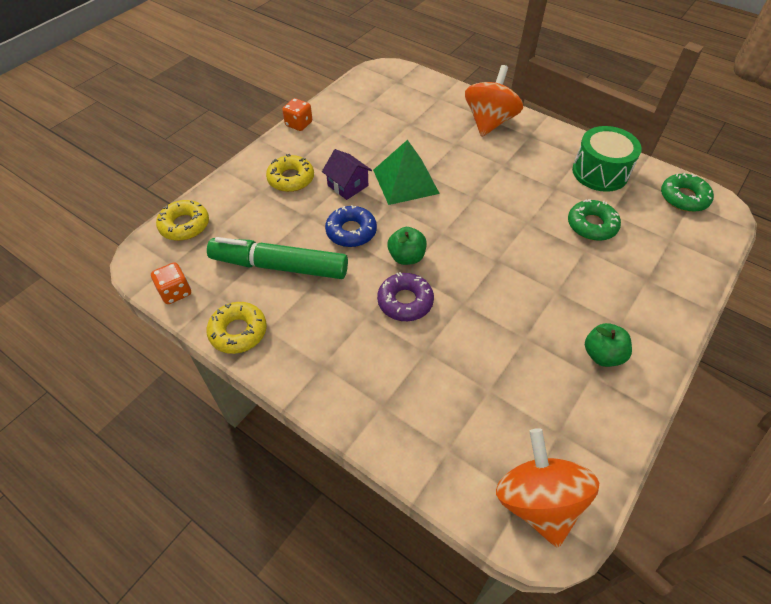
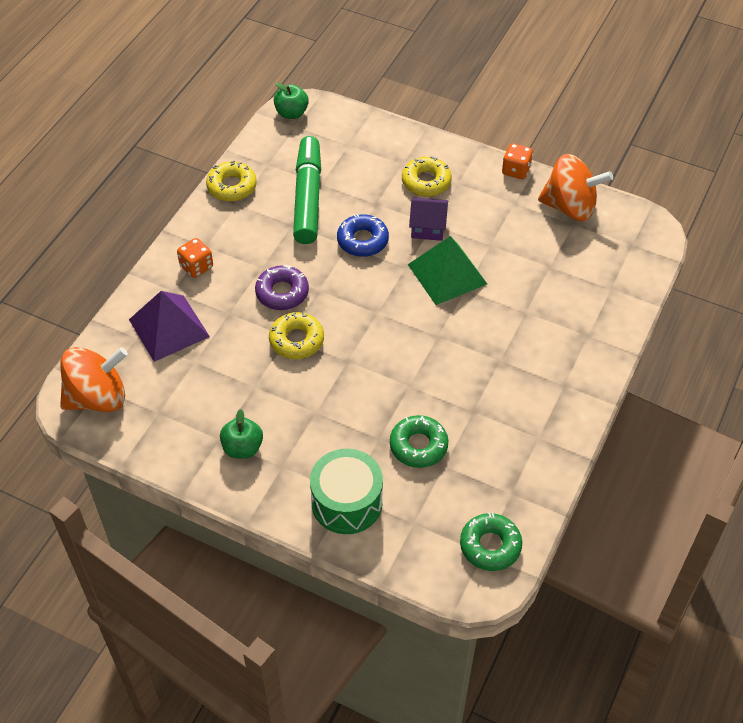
camera: 80 degrees right, 0 degrees up
orange dice [151,262,191,304] -> orange dice moved to [177,238,213,278]
yellow donut [156,200,209,241] -> yellow donut moved to [269,312,324,359]
purple house [322,149,372,200] -> purple house turned 60 degrees clockwise [409,197,448,241]
green apple [387,227,427,265] -> green apple moved to [274,82,309,119]
orange spinning top [465,65,523,137] -> orange spinning top moved to [538,154,613,221]
green drum [572,126,642,192] -> green drum moved to [310,449,383,534]
none -> purple pyramid [129,291,210,362]

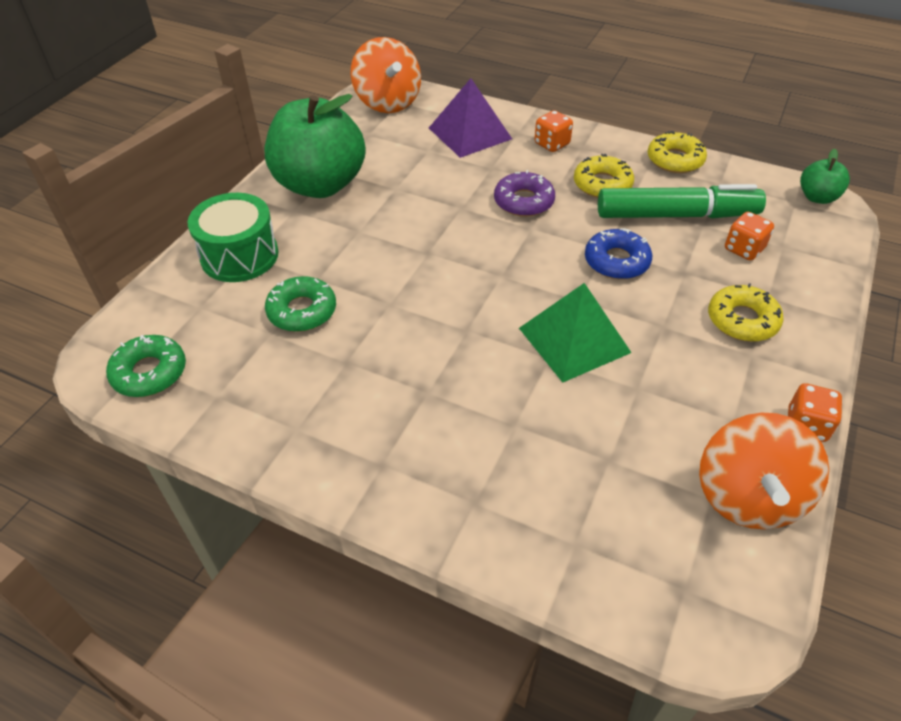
camera: 90 degrees right, 5 degrees down
green apple [220,409,263,459] -> green apple [265,94,366,198], size x2.22
yellow donut [269,312,324,359] -> yellow donut moved to [574,154,634,198]
purple house [409,197,448,241] -> none
none -> orange dice [725,212,774,261]

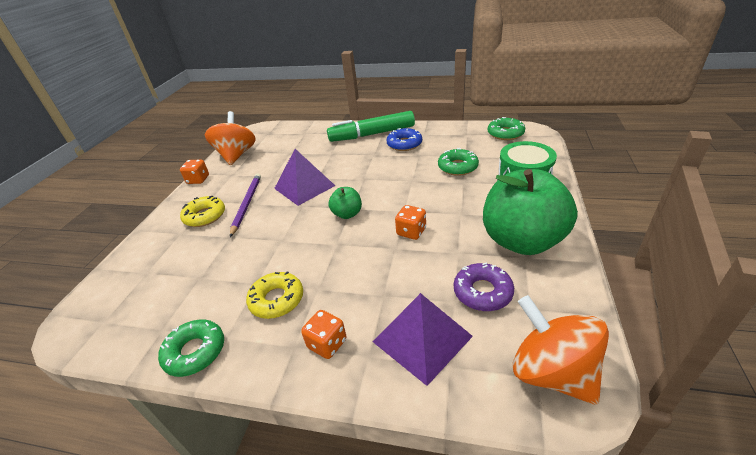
camera: 170 degrees right, 10 degrees down
purple donut [494,170,555,217] -> purple donut moved to [454,262,514,311]
green pyramid [519,283,632,383] -> purple pyramid [274,149,335,206]
blue donut [585,228,652,279] -> blue donut moved to [386,128,422,151]
green marker [598,184,766,218] -> green marker moved to [327,111,415,142]
yellow donut [647,131,707,173] -> green donut [158,319,224,377]
orange dice [725,212,774,261] -> orange dice moved to [395,205,426,240]
green apple [800,149,850,204] -> green apple moved to [328,187,362,219]
none -> purple pencil [230,173,261,237]

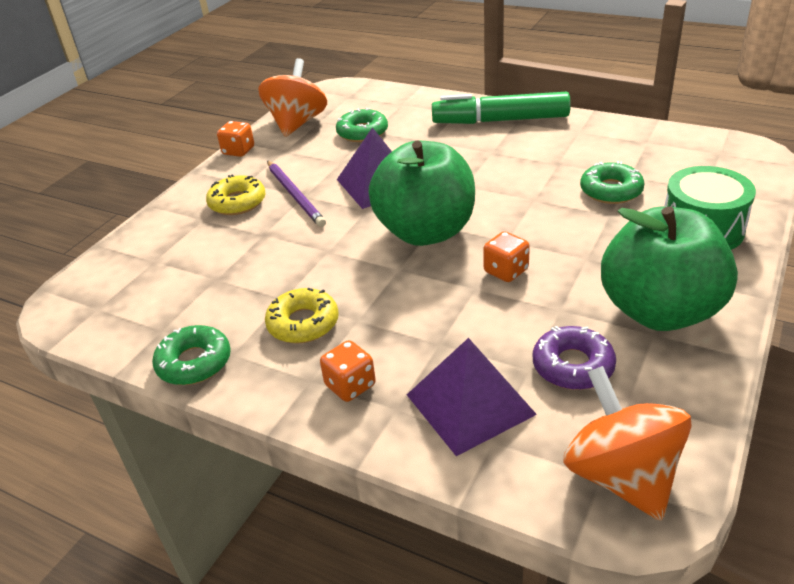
camera: 15 degrees right, 0 degrees up
purple pencil [230,173,261,237] -> purple pencil turned 135 degrees clockwise [267,161,326,227]
green apple [328,187,362,219] -> green apple [368,140,475,246], size x2.22
blue donut [386,128,422,151] -> none
green donut [488,117,525,140] -> green donut moved to [336,108,388,142]

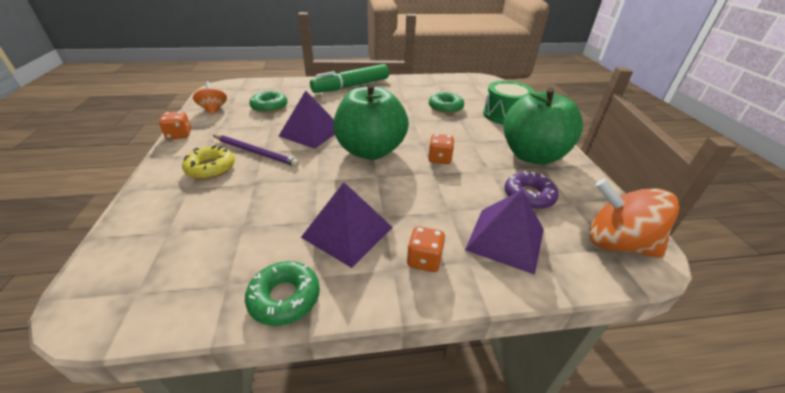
camera: 40 degrees left, 0 degrees up
orange spinning top [258,58,327,137] -> orange spinning top [193,81,227,115], size x0.60
yellow donut [265,288,339,343] -> purple pyramid [301,182,393,268]

